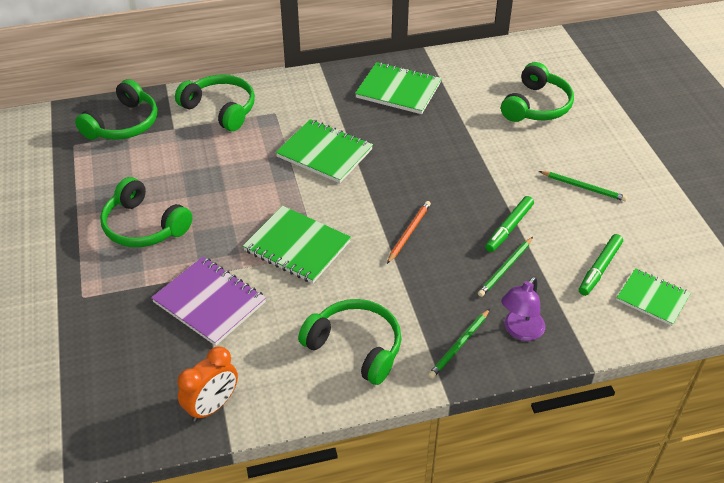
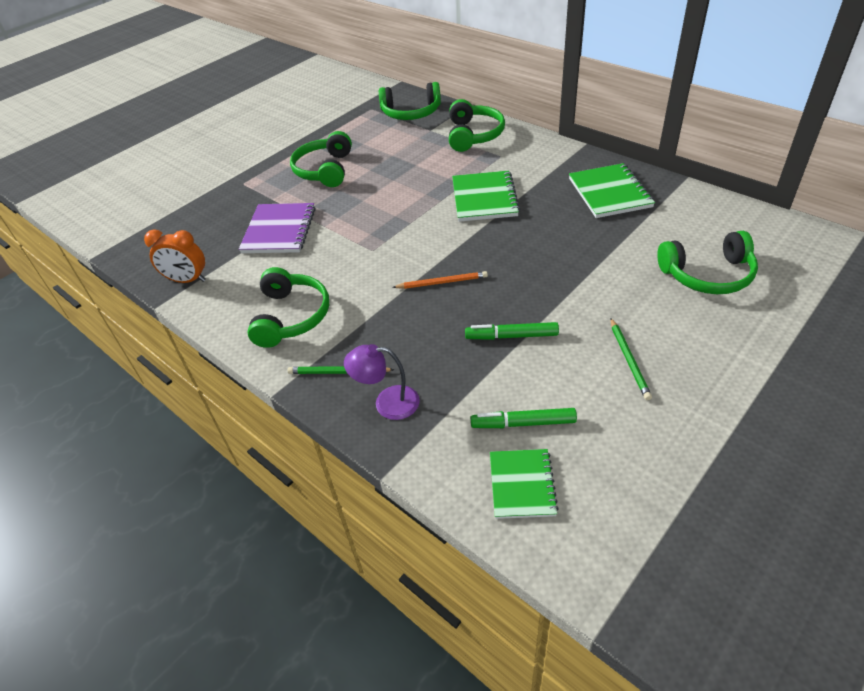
camera: 60 degrees right, 0 degrees up
green notebook [243,206,351,283] -> none
green pencil [478,237,533,297] -> none

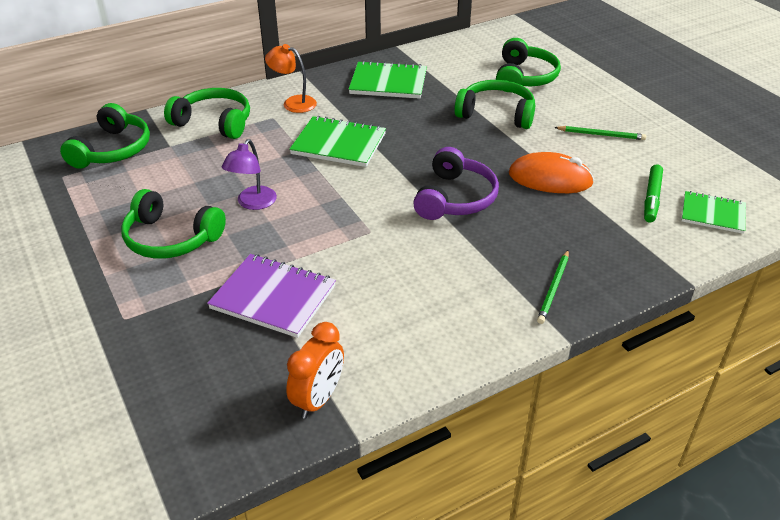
camera: 75 degrees left, 5 degrees down
green headphones [247,267,329,348] -> green headphones moved to [454,80,535,129]
purple lamp [344,344,420,420] -> purple lamp moved to [222,139,277,210]
orange pencil [392,271,488,289] -> purple headphones [413,147,499,220]
green marker [465,322,559,340] -> orange mouse [509,152,594,193]
none -> orange lamp [265,44,317,113]

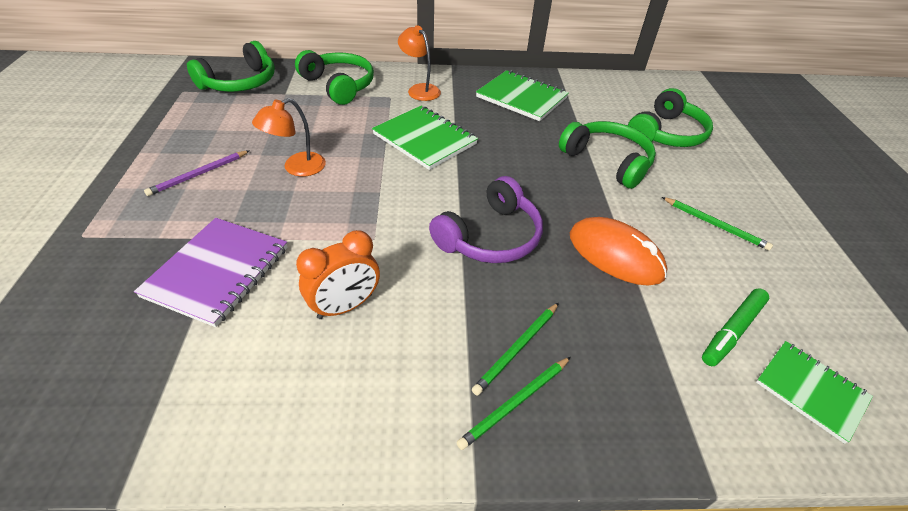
camera: 25 degrees right, 5 degrees up
green headphones [121,189,226,259] -> purple pencil [144,150,250,196]
purple notebook [207,254,336,338] -> purple notebook turned 60 degrees clockwise [134,218,288,327]
purple lamp [222,139,277,210] -> orange lamp [252,98,326,177]
orange clock [286,322,344,419] -> orange clock moved to [296,230,380,319]
none -> green pencil [472,303,559,396]

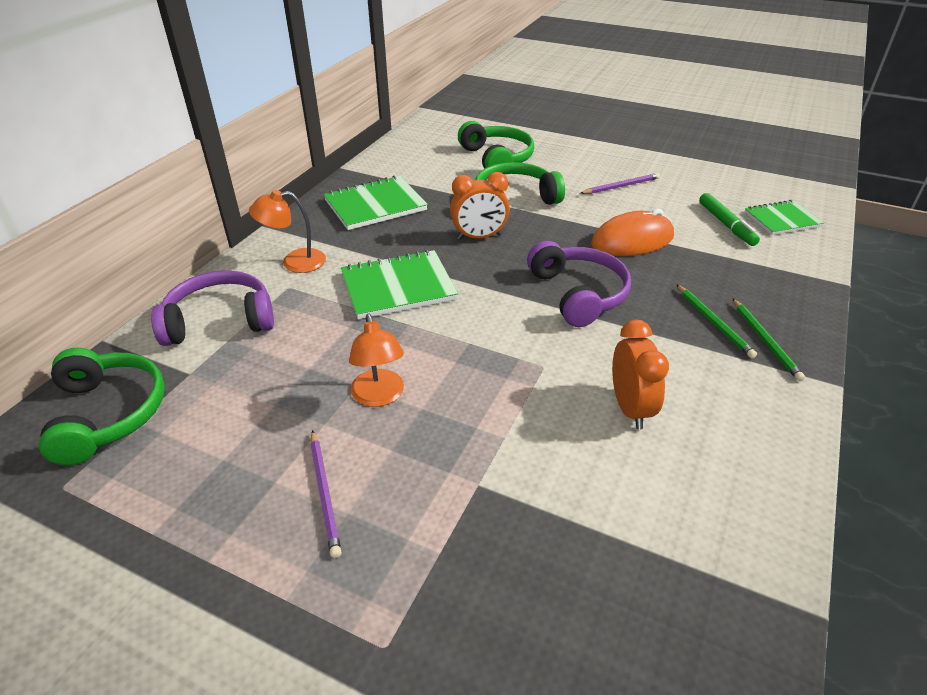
camera: 60 degrees left, 5 degrees down
purple notebook [134,218,288,327] -> none
green headphones [295,50,374,105] -> purple headphones [151,270,274,346]
green pencil [662,197,773,250] -> purple pencil [580,173,660,194]
none -> orange clock [450,172,510,240]

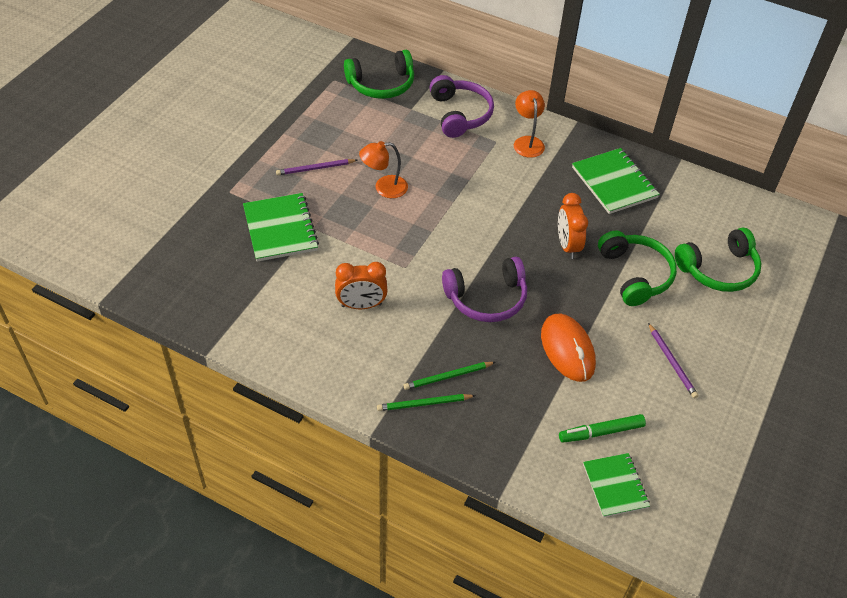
camera: 90 degrees right, 10 degrees up
green notebook [341,250,458,319] -> green notebook moved to [243,193,319,262]

